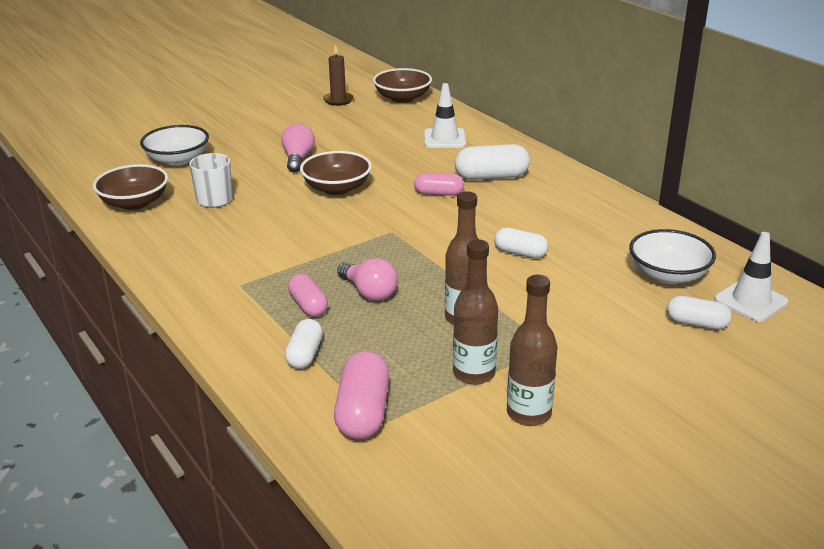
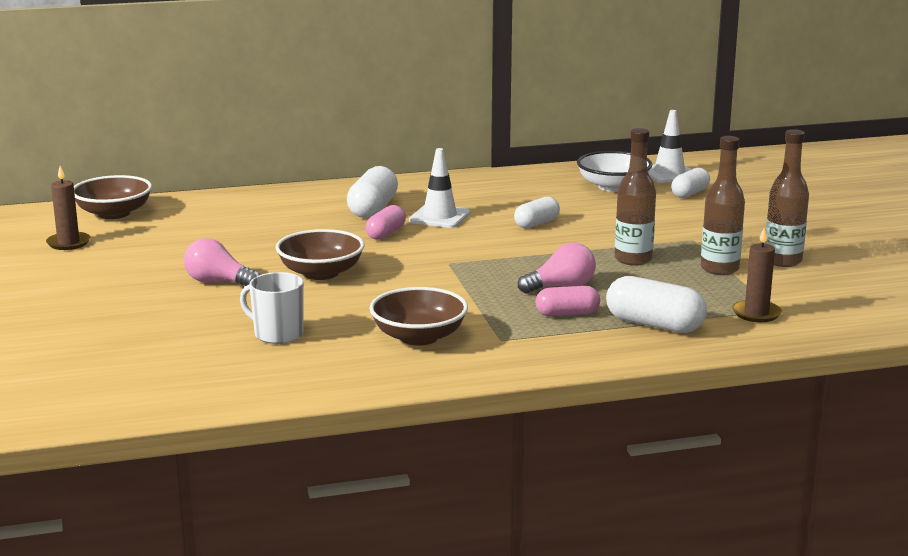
camera: 70 degrees left, 10 degrees down
brown bowl [93,164,168,210] -> brown bowl moved to [369,287,468,346]
white bowl [140,125,209,166] -> none
white capsule [285,319,323,369] -> white capsule [606,276,707,333], size x1.56
pink capsule [334,351,389,440] -> brown candle [732,227,782,322]
white traffic cone [424,83,466,148] -> white traffic cone moved to [409,148,470,228]

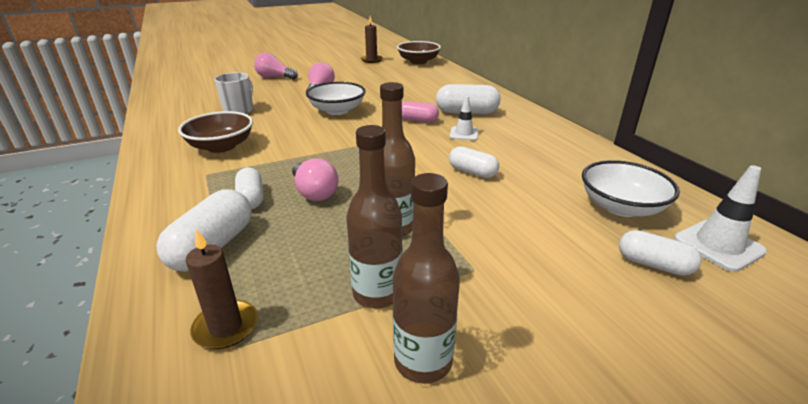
camera: 80 degrees right, 10 degrees up
brown bowl [276,229,364,280] -> white bowl [306,82,366,115]
white traffic cone [409,148,470,228] -> white traffic cone [450,96,478,141], size x0.66
pink capsule [536,286,600,316] -> white capsule [235,168,263,209]
none -> pink light bulb [254,53,298,79]

